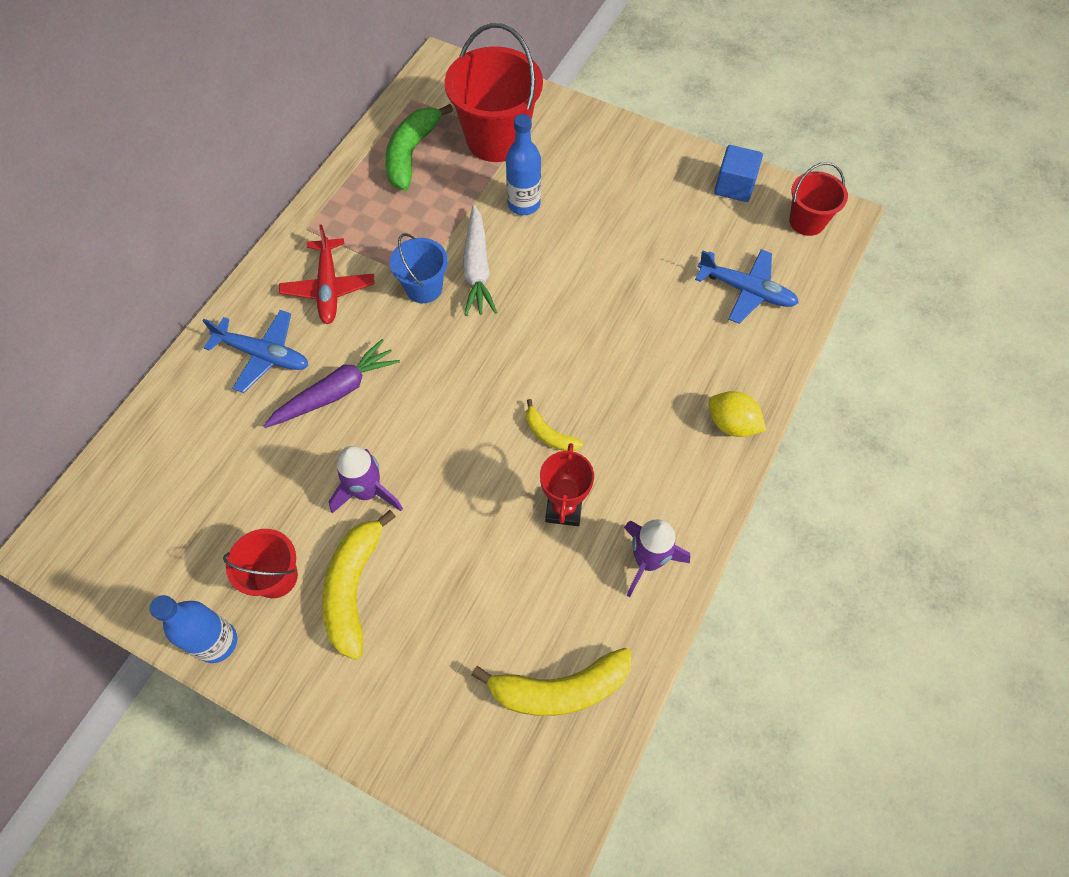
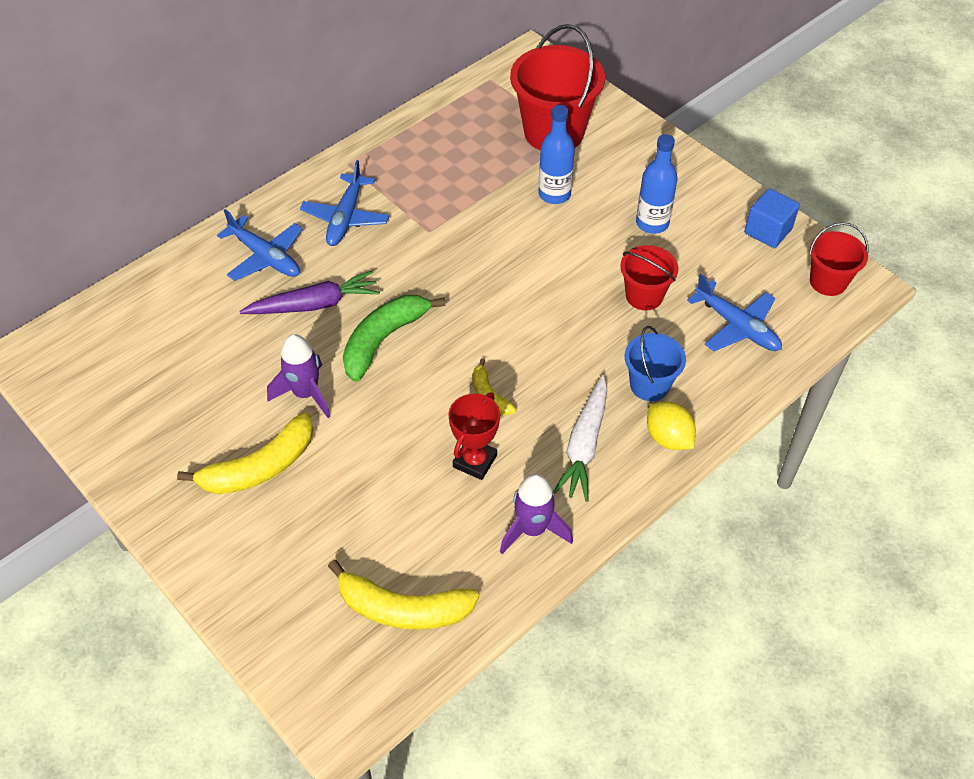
camera: 20 degrees right, 10 degrees down
blue bottle [150,595,237,663] -> blue bottle moved to [636,134,678,234]
red bucket [223,529,298,598] -> red bucket moved to [620,245,678,310]
red plane [279,224,375,324] -> blue plane [300,160,389,246]
yellow banana [322,510,396,660] -> yellow banana turned 150 degrees counterclockwise [177,413,313,494]
green banana [385,104,453,191] -> green banana moved to [343,295,445,382]
blue bucket [390,233,448,303] -> blue bucket moved to [625,326,686,401]
white carrot [463,204,497,316] -> white carrot moved to [553,375,607,502]

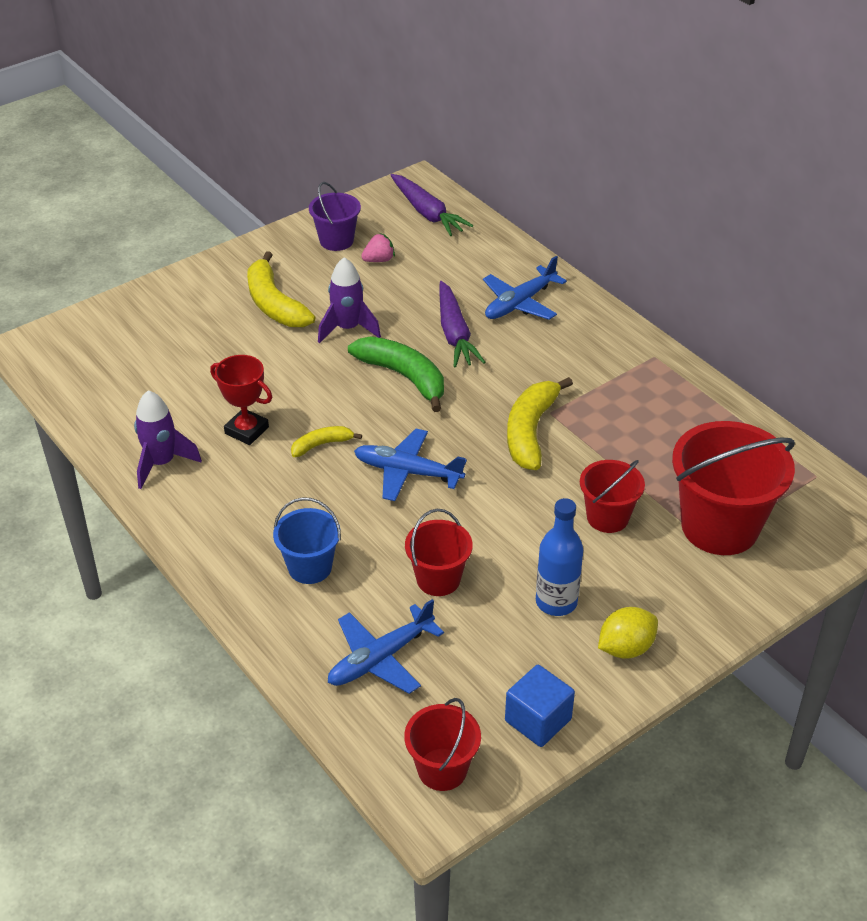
camera: 95 degrees right, 10 degrees down
blue plane [300,160,389,246] -> blue plane moved to [354,429,467,501]
yellow banana [328,560,479,630] -> yellow banana moved to [507,377,573,470]
blue bottle [538,105,575,204] -> red bucket [580,460,645,533]
white carrot [553,375,607,502] -> none
yellow lemon [647,402,696,450] -> yellow lemon moved to [598,607,658,659]
none -> purple bucket [309,182,361,251]
none -> pink strawberry [361,233,395,262]
none -> purple carrot [390,174,473,236]

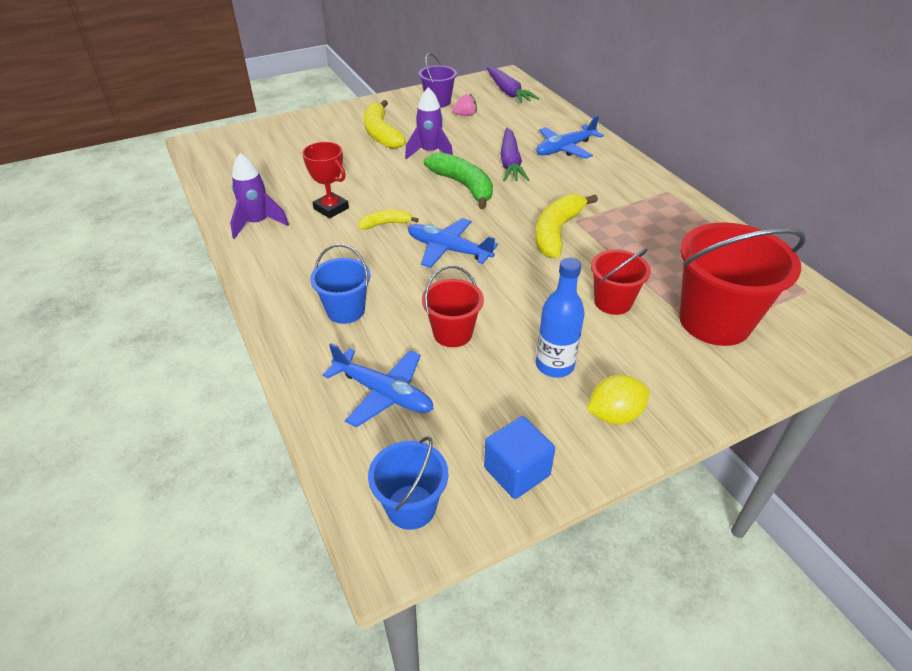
camera: 10 degrees right, 0 degrees up
blue plane [328,599,444,694] -> blue plane turned 120 degrees counterclockwise [323,343,434,428]
red bucket [404,698,481,791] -> blue bucket [368,436,448,530]

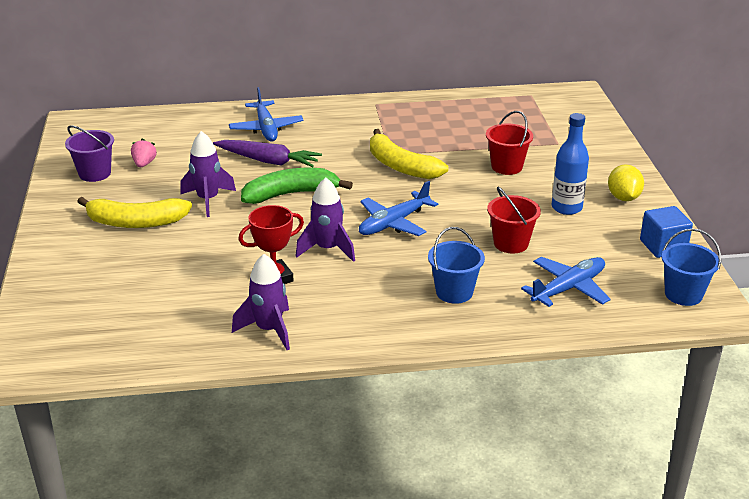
camera: 70 degrees left, 10 degrees down
yellow banana [358,210,419,230] -> purple rocket [296,177,355,262]
purple carrot [486,67,539,104] -> none
red bucket [679,222,806,346] -> none

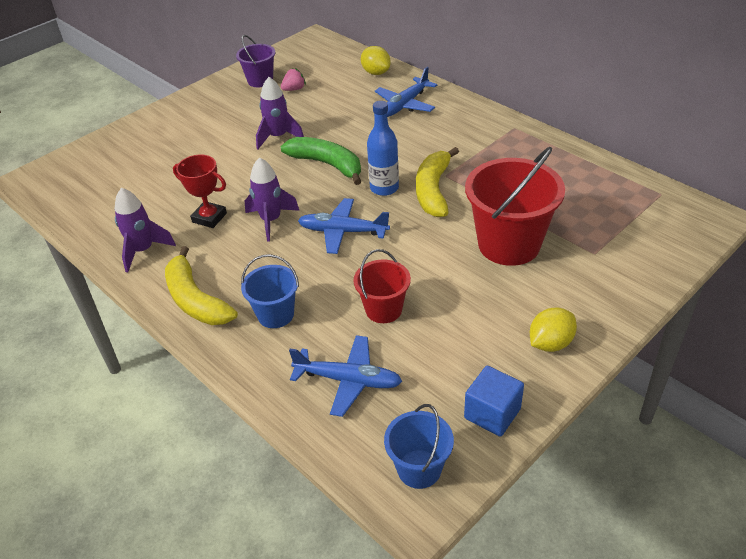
camera: 55 degrees right, 10 degrees up
yellow banana [77,197,192,228] -> yellow banana moved to [165,246,238,325]
purple carrot [213,140,322,167] -> none
red bucket [486,111,533,175] -> red bucket [465,147,565,266], size x1.81
blue bottle [552,113,589,215] -> blue bottle moved to [367,101,399,196]
none -> yellow lemon [361,46,391,75]

